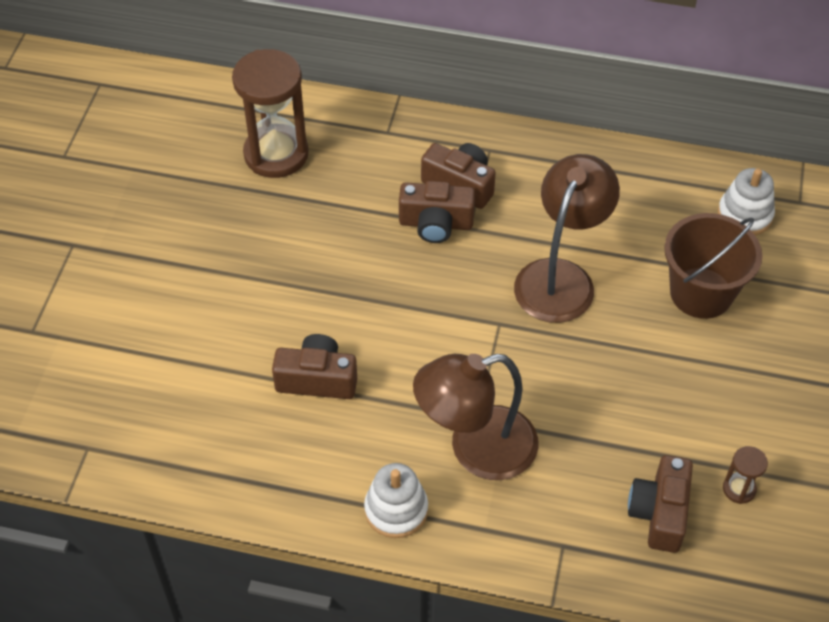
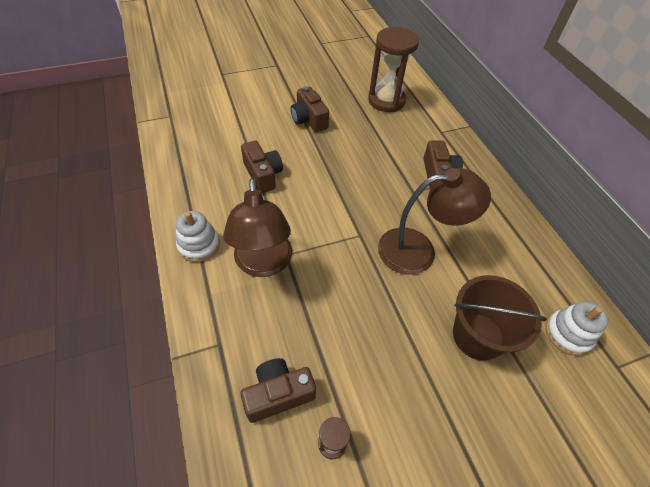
camera: 55 degrees right, 0 degrees up
brown camera [399,181,475,243] -> brown camera moved to [291,86,329,132]
brown lamp [413,354,538,480] -> brown lamp turned 135 degrees counterclockwise [223,178,292,277]

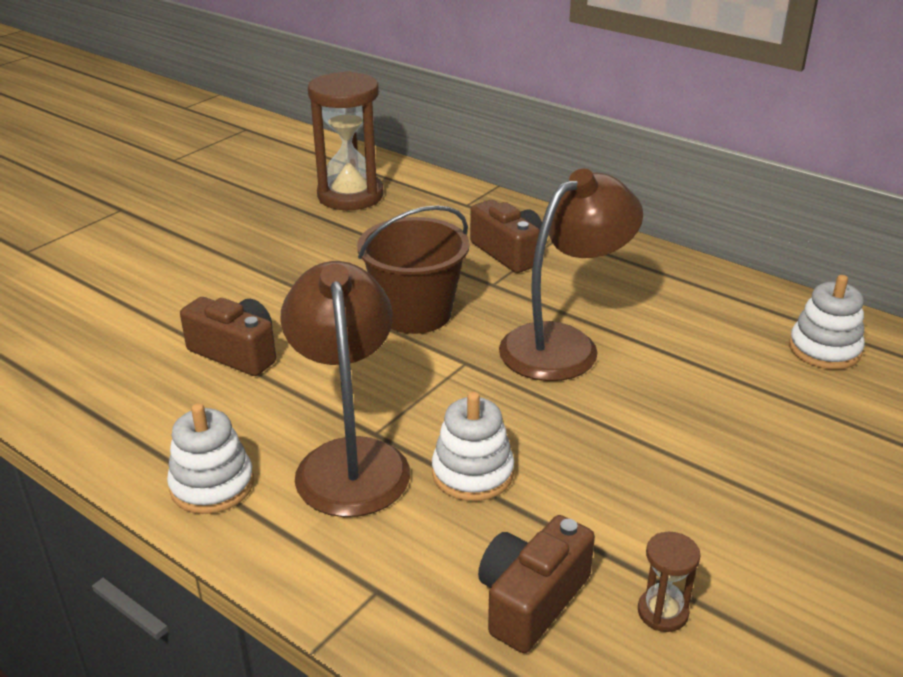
camera: 30 degrees left, 20 degrees down
brown lamp [223,178,292,277] -> brown lamp turned 150 degrees counterclockwise [280,261,410,517]
brown camera [291,86,329,132] -> none
brown bucket [453,275,547,361] -> brown bucket moved to [357,205,469,334]
none -> white stacking toy [432,392,514,501]

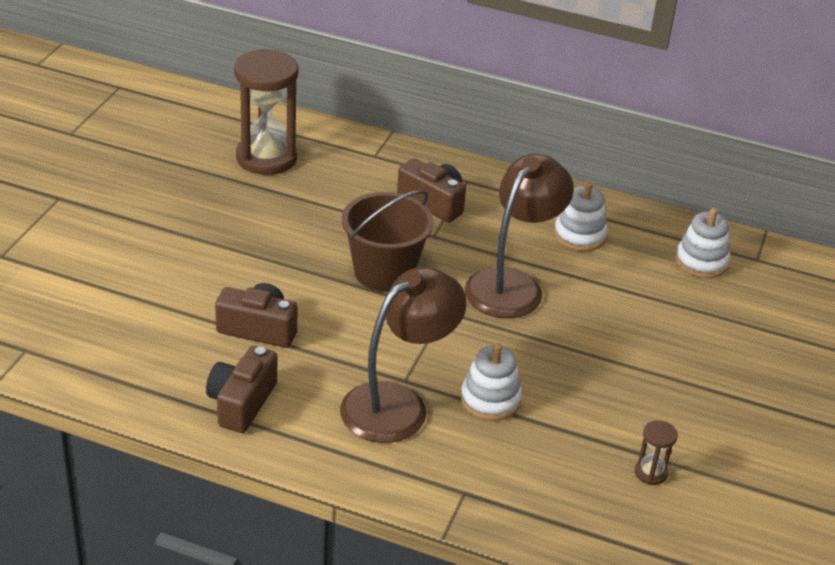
camera: 20 degrees left, 5 degrees up
white stacking toy [167,403,254,514] -> white stacking toy moved to [554,182,608,251]
brown lamp [280,261,410,517] -> brown lamp turned 75 degrees clockwise [340,267,466,443]
brown camera [478,515,595,653] -> brown camera moved to [206,346,277,433]

